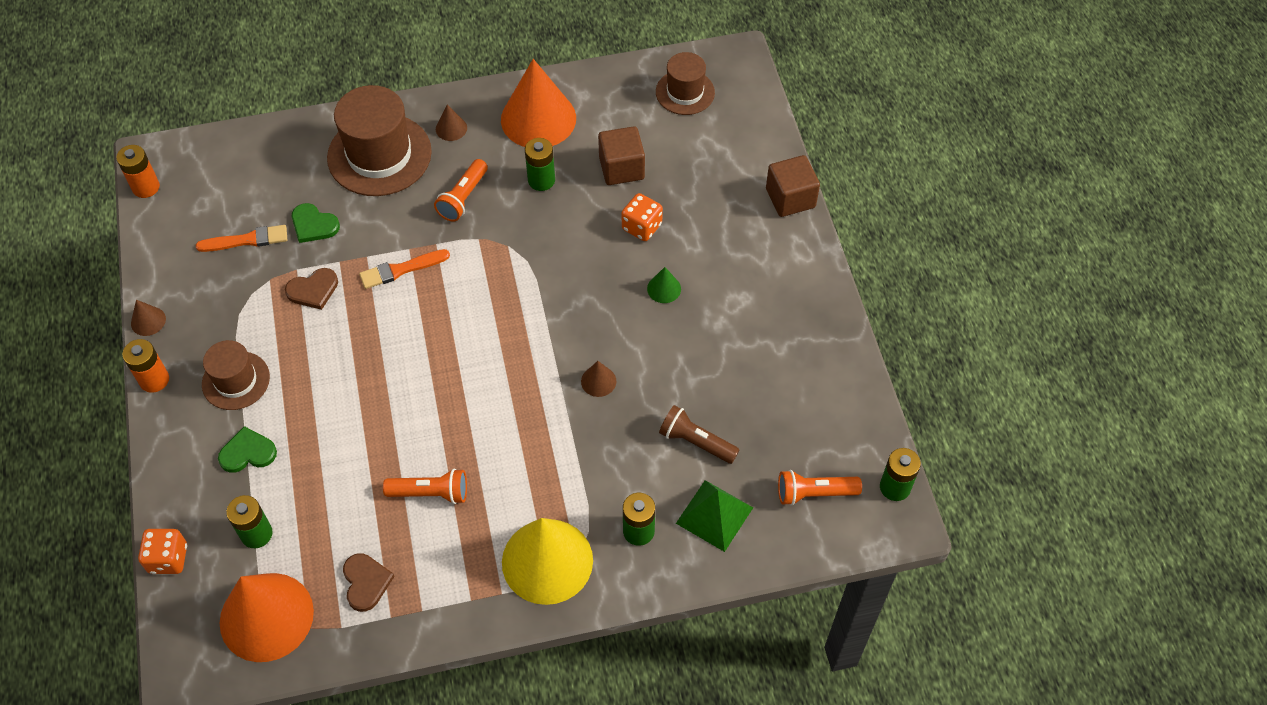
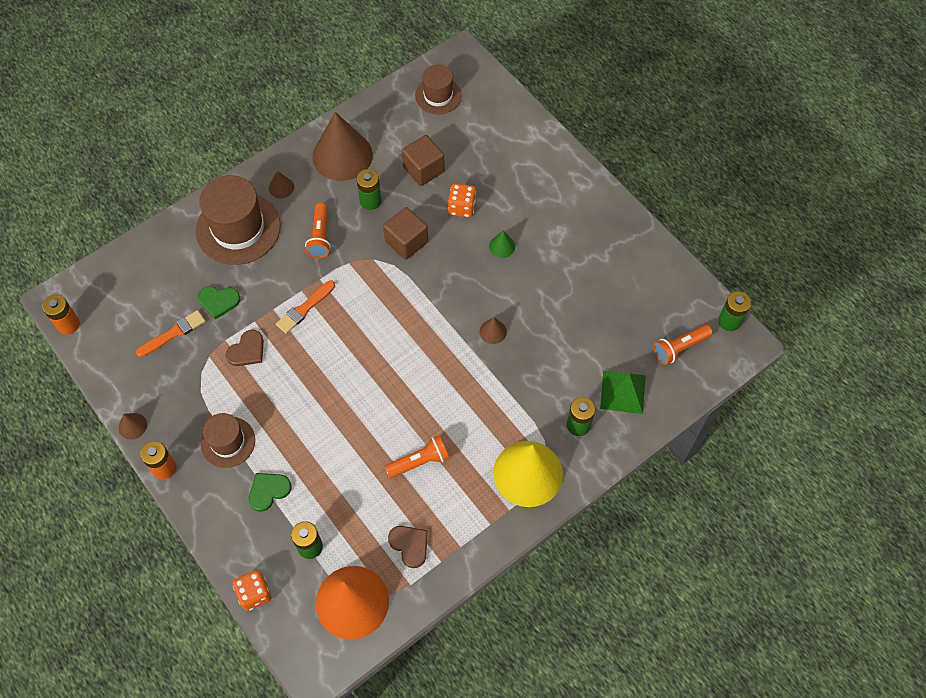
camera: 25 degrees left, 5 degrees up
orange cone [501,59,576,147] -> brown cone [312,112,373,181]
brown flashlight [659,405,739,464] -> none
brown cube [766,155,820,217] -> brown cube moved to [383,207,428,260]

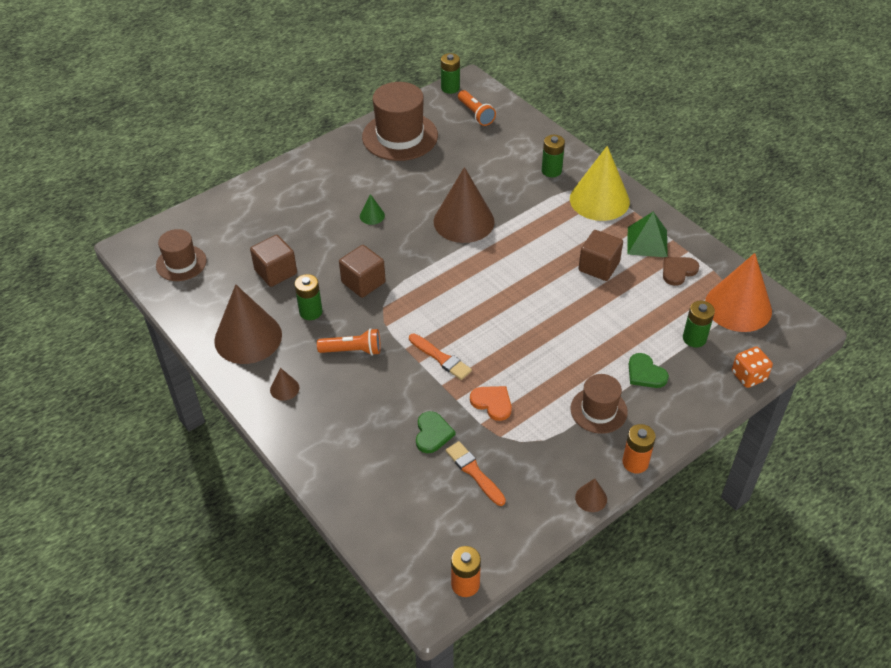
camera: 90 degrees left, 15 degrees down
brown hat [196,175,281,265] -> brown hat moved to [362,82,438,161]
brown heart [226,330,264,366] -> orange heart [470,386,512,421]
orange flashlight [384,436,450,478] -> brown cube [578,230,623,281]
orange dice [448,183,476,218] -> none
brown cone [480,317,507,344] -> brown cone [434,167,495,243], size x2.40
green pyramid [600,370,646,414] -> green pyramid moved to [627,212,668,257]

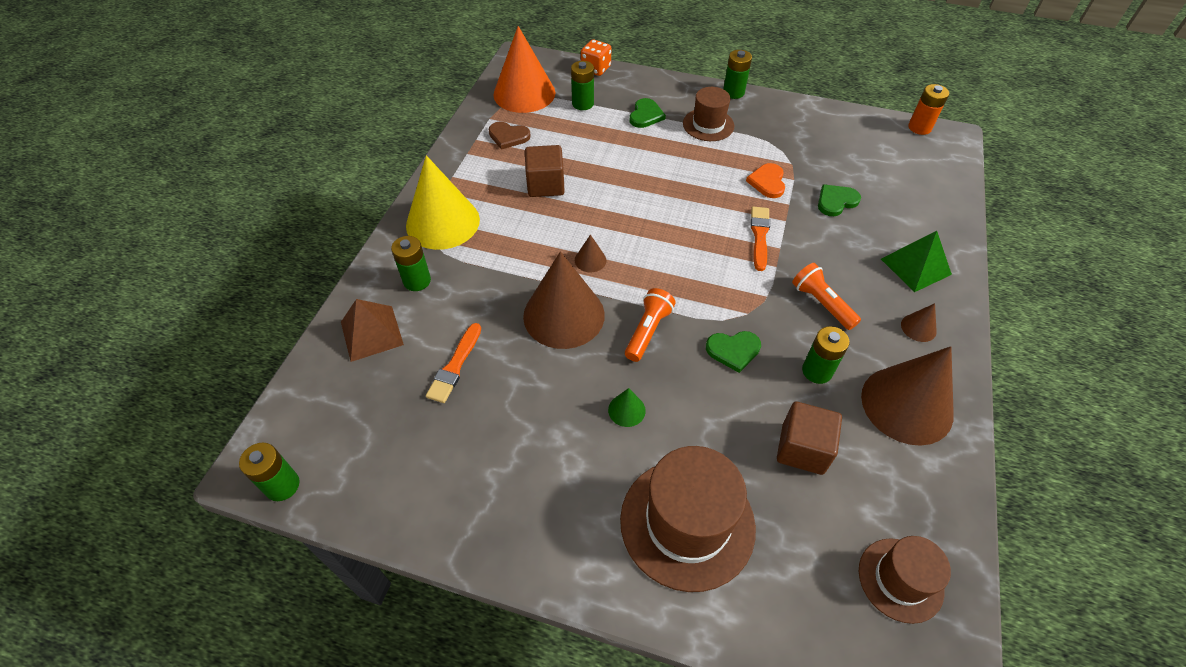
camera: 125 degrees left, 5 degrees up
brown cube [339,245,386,298] -> green heart [706,331,761,373]
brown hat [362,82,438,161] -> brown hat moved to [620,446,756,592]
orange brush [446,441,506,506] -> orange brush moved to [426,323,481,403]
orange flashlight [458,90,496,126] -> orange flashlight moved to [625,288,676,362]
brown cone [575,478,607,512] -> brown cone moved to [575,234,606,272]
orange battery [622,424,656,473] -> green battery [723,50,752,99]
green pyramid [627,212,668,257] -> green pyramid moved to [881,231,952,292]
none -> brown pyramid [341,299,404,362]

